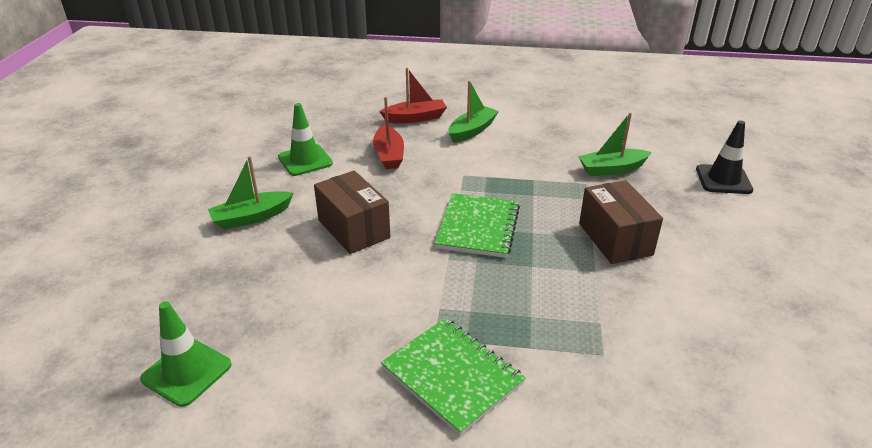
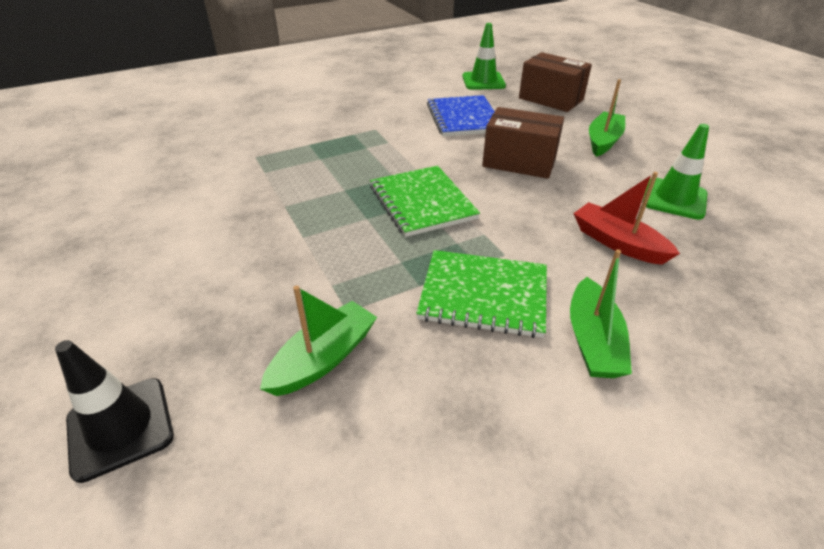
camera: 145 degrees right, 5 degrees up
red boat [379,67,447,123] -> none
green notebook [381,318,526,436] -> green notebook moved to [416,250,547,338]
brown box [579,180,663,264] -> brown box moved to [519,52,592,112]
none -> blue notebook [427,95,495,136]

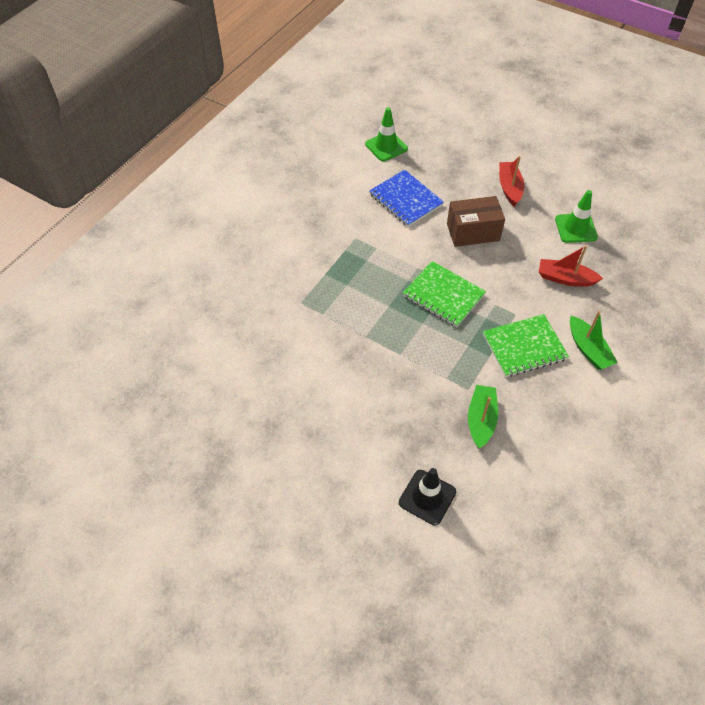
camera: 30 degrees left, 15 degrees up
brown box [519,52,592,112] -> none
green boat [589,79,625,157] -> red boat [499,156,524,206]

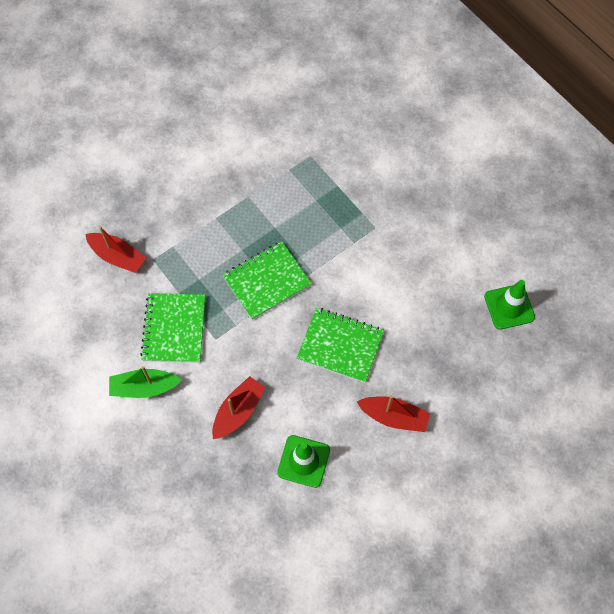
camera: 110 degrees right, 10 degrees up
blue notebook [369,170,444,227] -> none
black traffic cone [399,468,456,525] -> none
brown box [447,196,505,247] -> green notebook [297,308,384,383]
green boat [468,385,498,449] -> red boat [85,226,146,273]

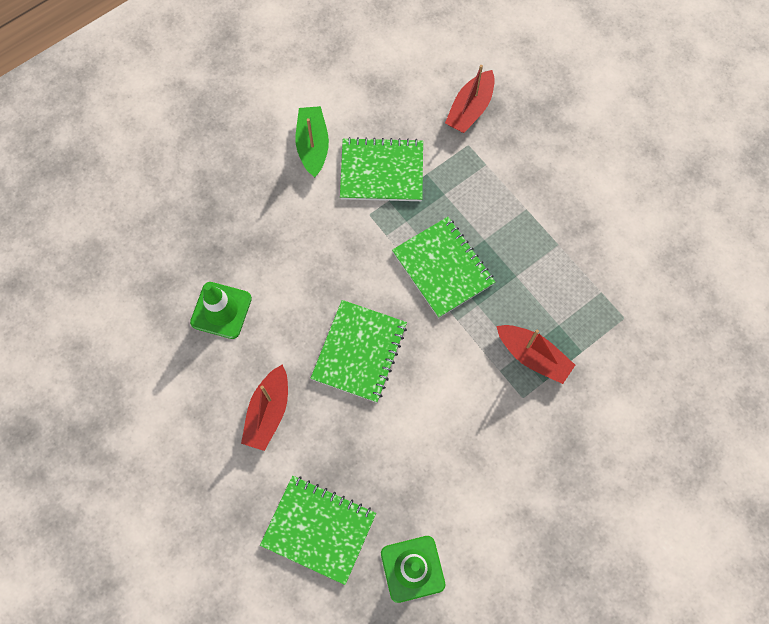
camera: 90 degrees right, 5 degrees up
red boat [212,376,266,439] -> red boat moved to [496,325,575,384]
none -> green notebook [260,476,376,585]

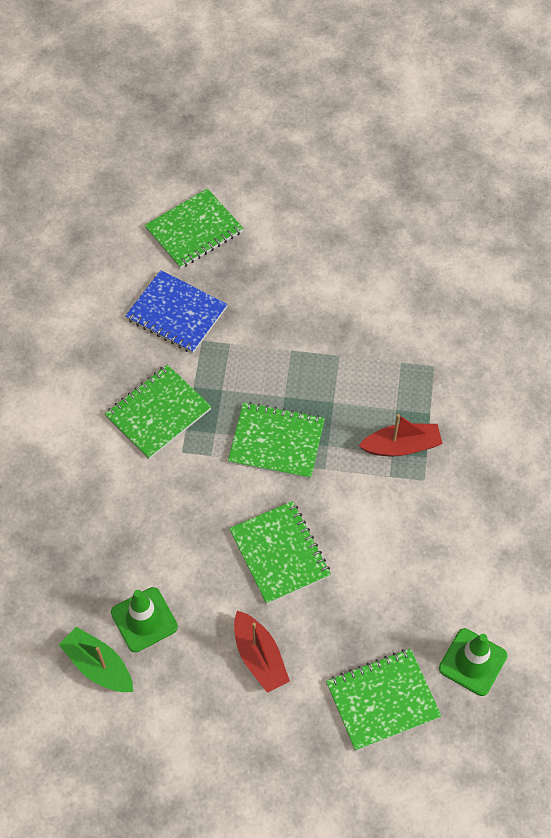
camera: 45 degrees left, 10 degrees down
green boat [296,106,329,177] -> green boat moved to [59,627,133,692]
red boat [445,65,495,133] -> blue notebook [125,270,227,353]
none -> green notebook [144,188,243,269]

